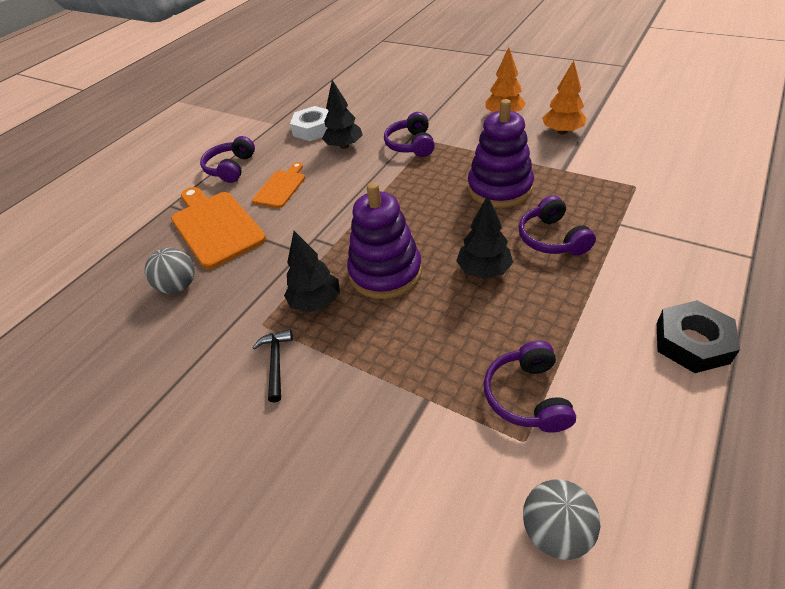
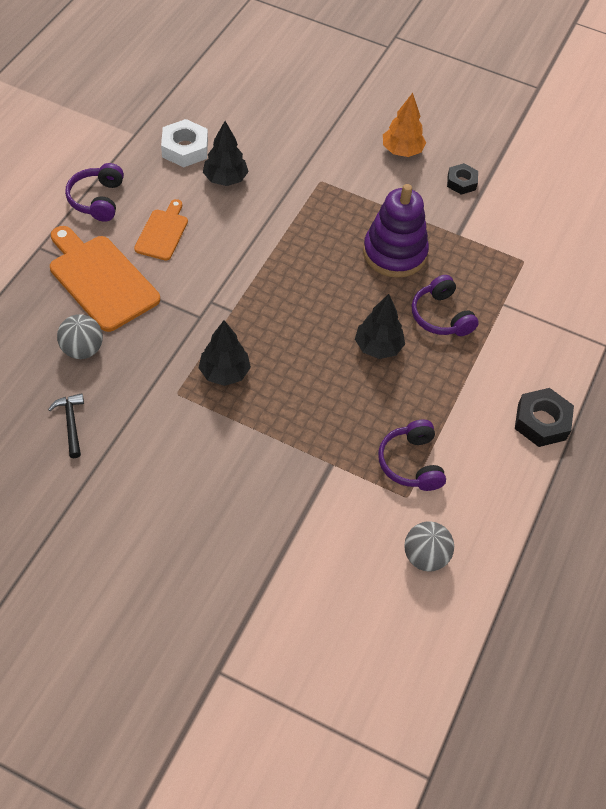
camera: 15 degrees left, 10 degrees up
black hammer [252,329,293,402] -> black hammer moved to [48,393,84,458]
purple stacking toy [347,182,422,299] -> none
purple headphones [384,112,435,157] -> none
orange tree [542,61,586,135] -> black nut [447,163,478,195]

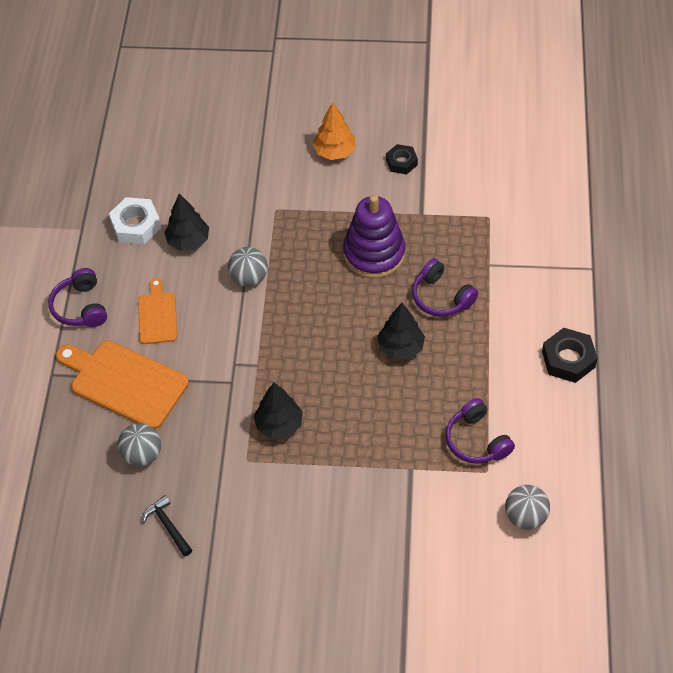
camera: 15 degrees left, 0 degrees up
none -> grey ball [228,247,268,287]

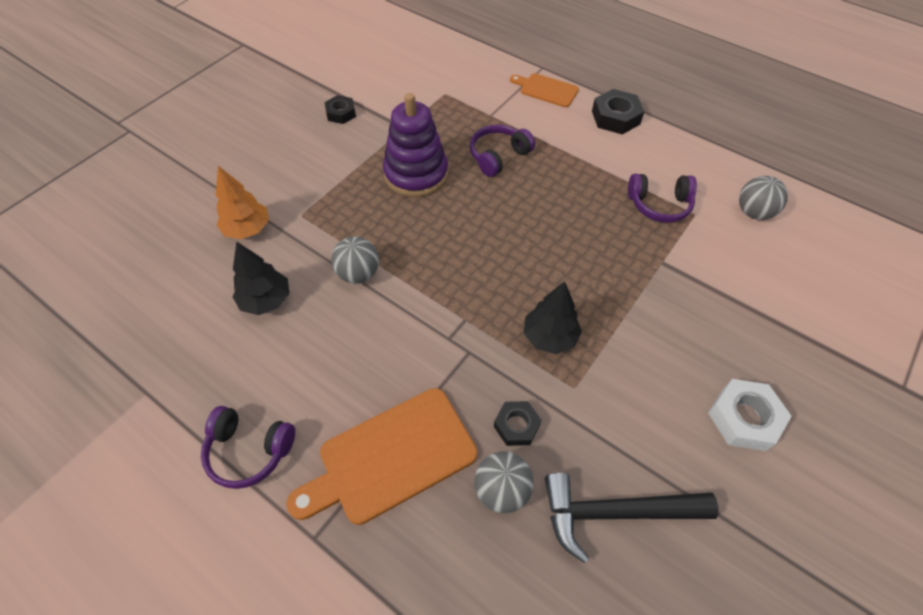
camera: 60 degrees left, 0 degrees up
white nut [109,197,161,244] -> white nut moved to [708,379,792,451]
orange cutting board [138,278,177,344] -> orange cutting board moved to [510,73,579,107]
black hammer [142,495,192,557] -> black hammer [545,473,718,563], size x1.84
orange tree [313,102,355,160] -> orange tree moved to [216,166,269,239]
black tree [377,303,425,359] -> none
purple headphones [412,259,478,317] -> purple headphones turned 150 degrees clockwise [470,124,535,177]
none -> black nut [494,401,542,446]

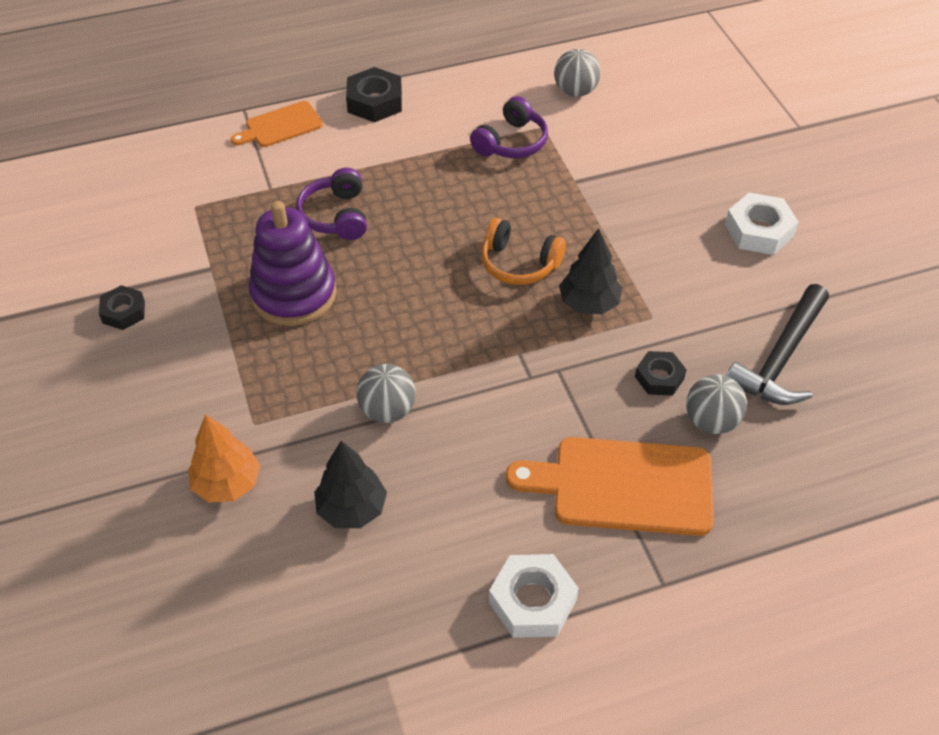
camera: 55 degrees left, 5 degrees down
purple headphones [201,406,295,489] -> white nut [489,554,579,638]
orange cutting board [286,388,477,525] -> orange cutting board turned 90 degrees clockwise [506,437,714,536]
none -> orange headphones [481,218,566,285]

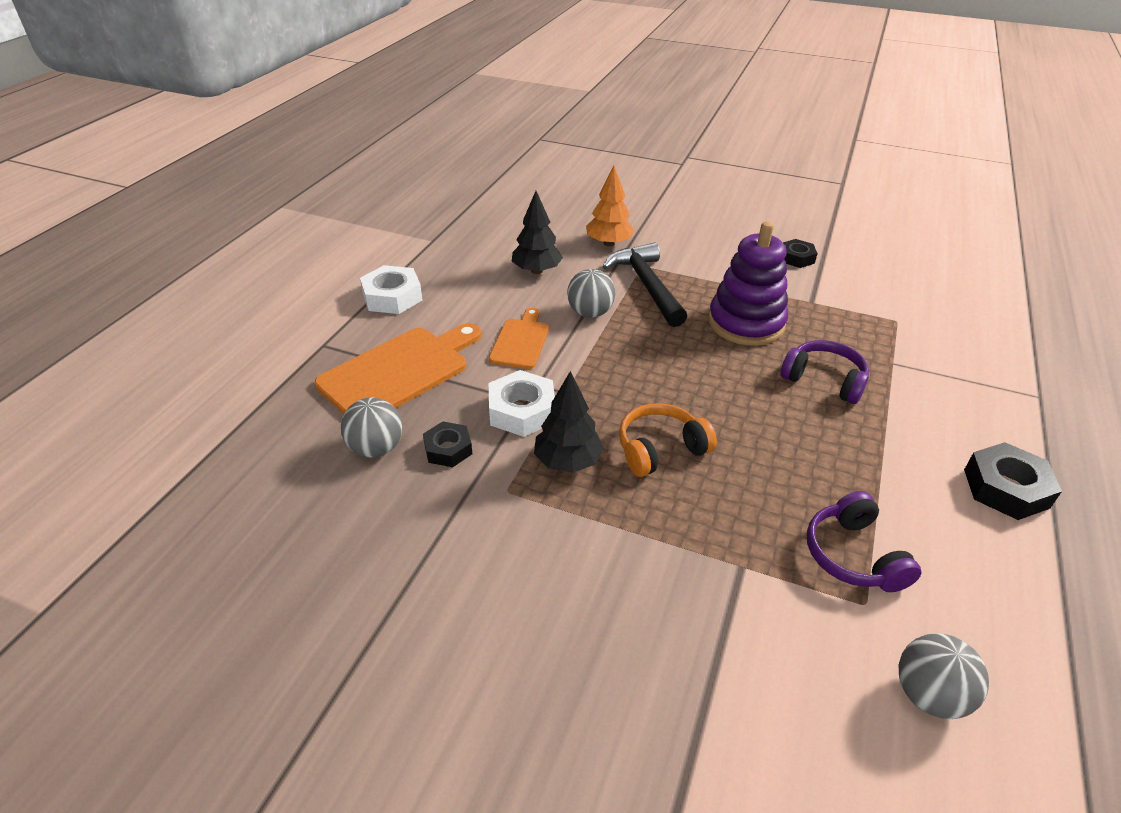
camera: 130 degrees right, 10 degrees down
orange cutting board [231,101,323,147] -> orange cutting board moved to [489,308,549,369]
white nut [725,193,798,255] -> white nut moved to [489,370,555,437]
black hammer [726,284,829,405] -> black hammer moved to [603,242,687,327]

